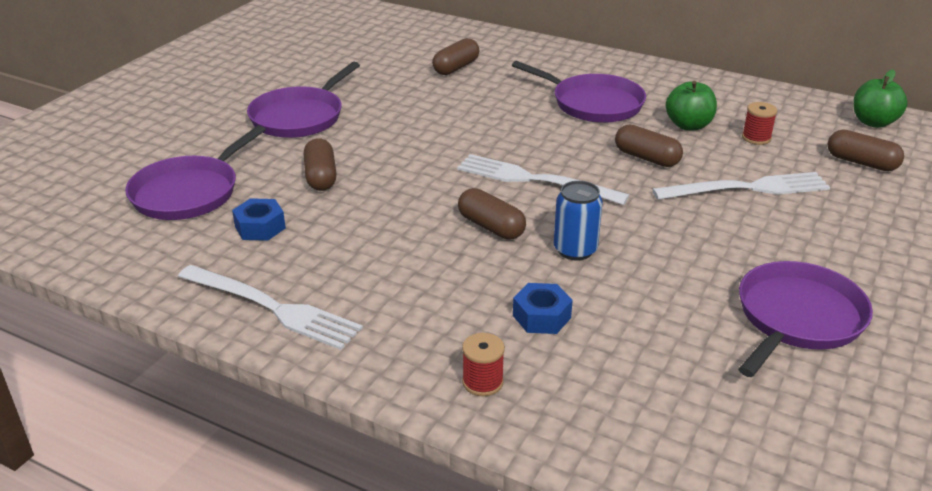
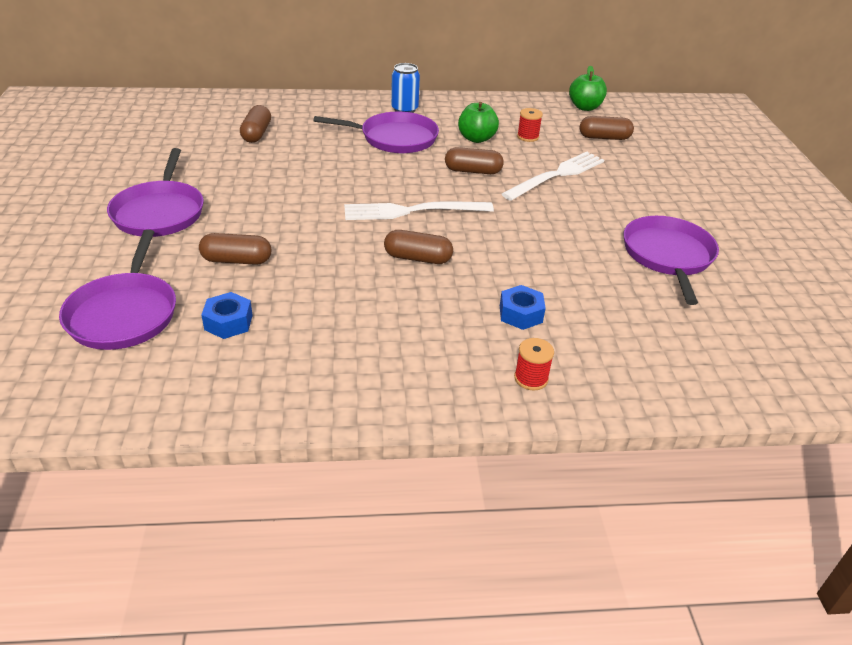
camera: 35 degrees left, 5 degrees up
white fork [178,265,363,350] -> none
brown capsule [304,138,336,191] -> brown capsule turned 45 degrees counterclockwise [199,233,271,265]
blue can [554,181,603,261] -> blue can moved to [391,63,420,113]

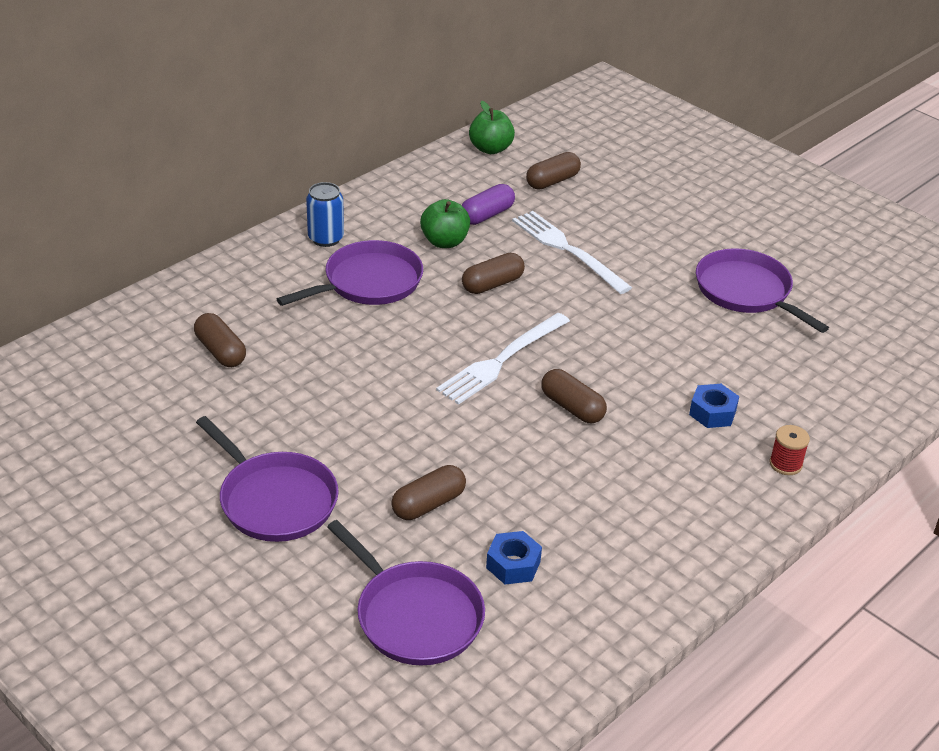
camera: 40 degrees left, 0 degrees up
brown capsule [384,230,453,264] -> brown capsule turned 75 degrees clockwise [541,369,607,423]
white fork [502,152,604,201] -> white fork turned 45 degrees counterclockwise [512,211,632,294]
red spool [517,108,543,142] -> purple capsule [462,184,515,225]

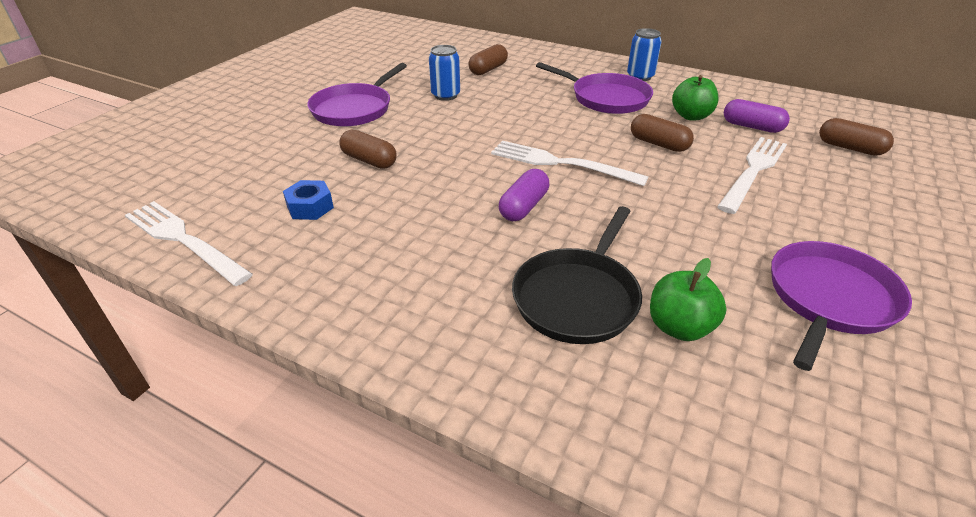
camera: 75 degrees right, 0 degrees up
purple pan [327,520,485,665] -> none
green apple [469,101,515,154] -> green apple moved to [650,258,727,341]
brown capsule [541,369,607,423] -> purple capsule [499,169,549,221]
blue nut [689,384,739,428] -> black pan [512,206,642,344]
red spool [770,425,810,475] -> none
none -> white fork [125,201,253,286]
none -> blue can [429,45,460,101]

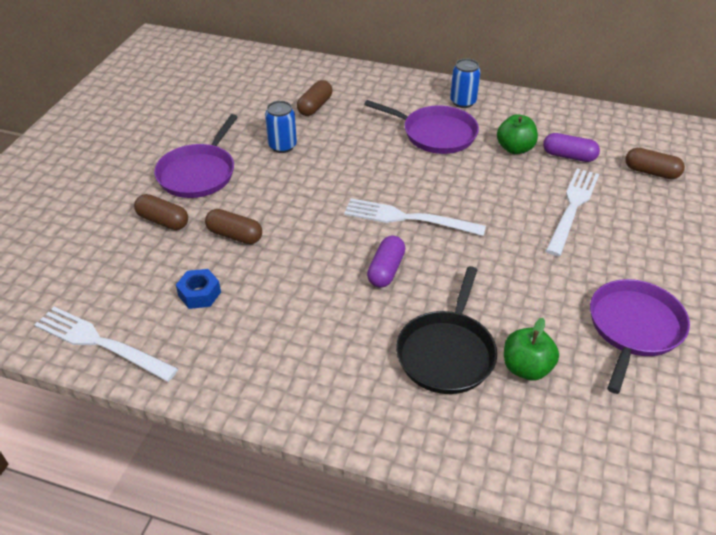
camera: 10 degrees left, 5 degrees up
brown capsule [631,114,694,152] -> brown capsule moved to [134,194,188,230]

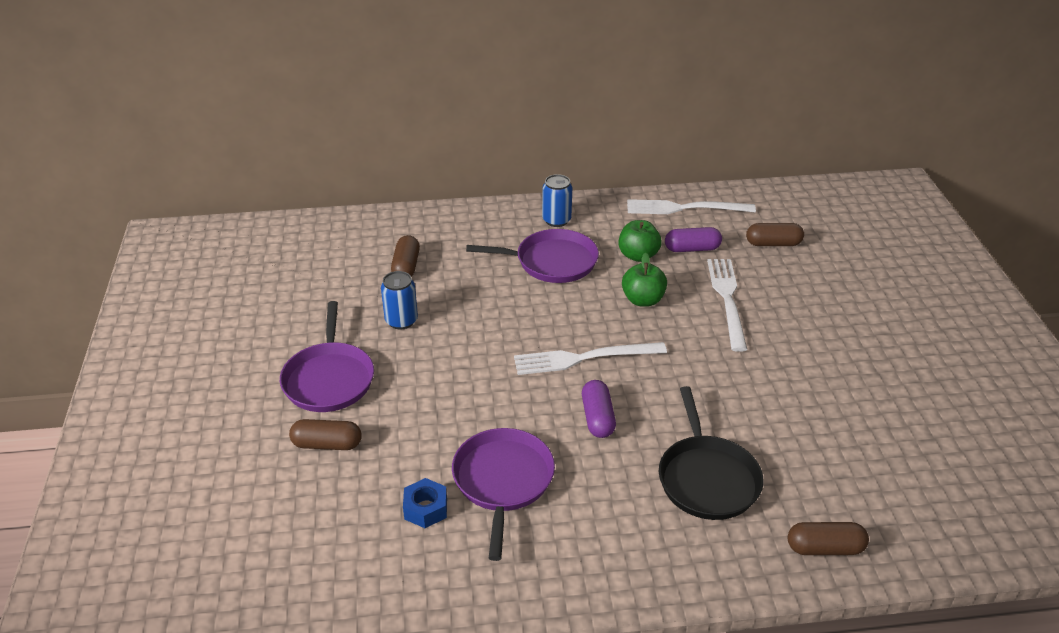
camera: 25 degrees left, 5 degrees down
white fork [35,307,178,382] -> white fork moved to [627,199,756,214]
brown capsule [205,209,262,244] -> brown capsule moved to [788,522,869,555]
green apple [504,318,559,381] -> green apple moved to [622,253,667,307]
purple pan [590,279,690,394] -> purple pan moved to [452,428,555,561]

